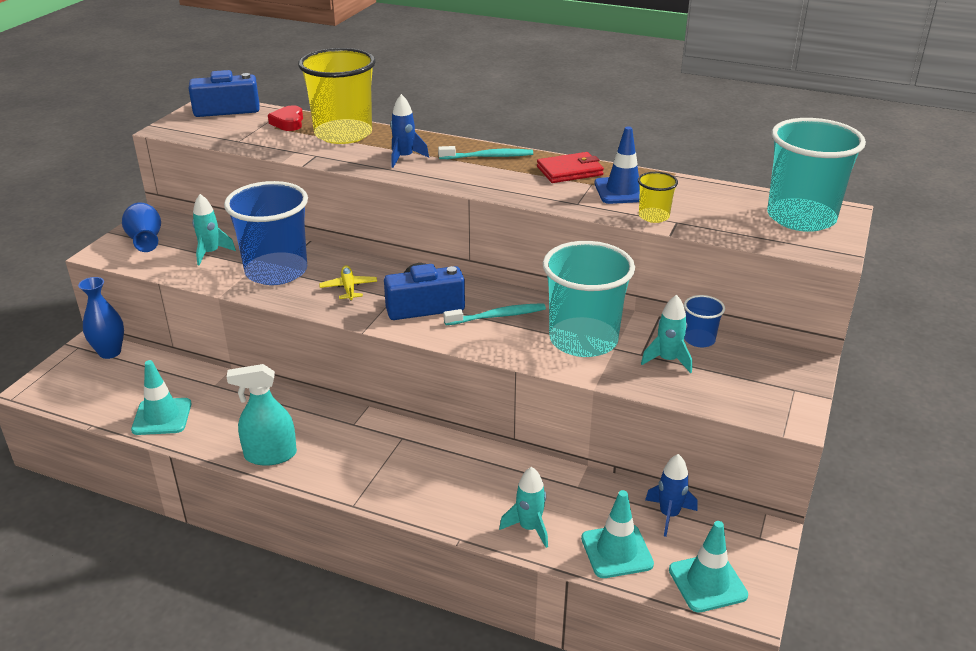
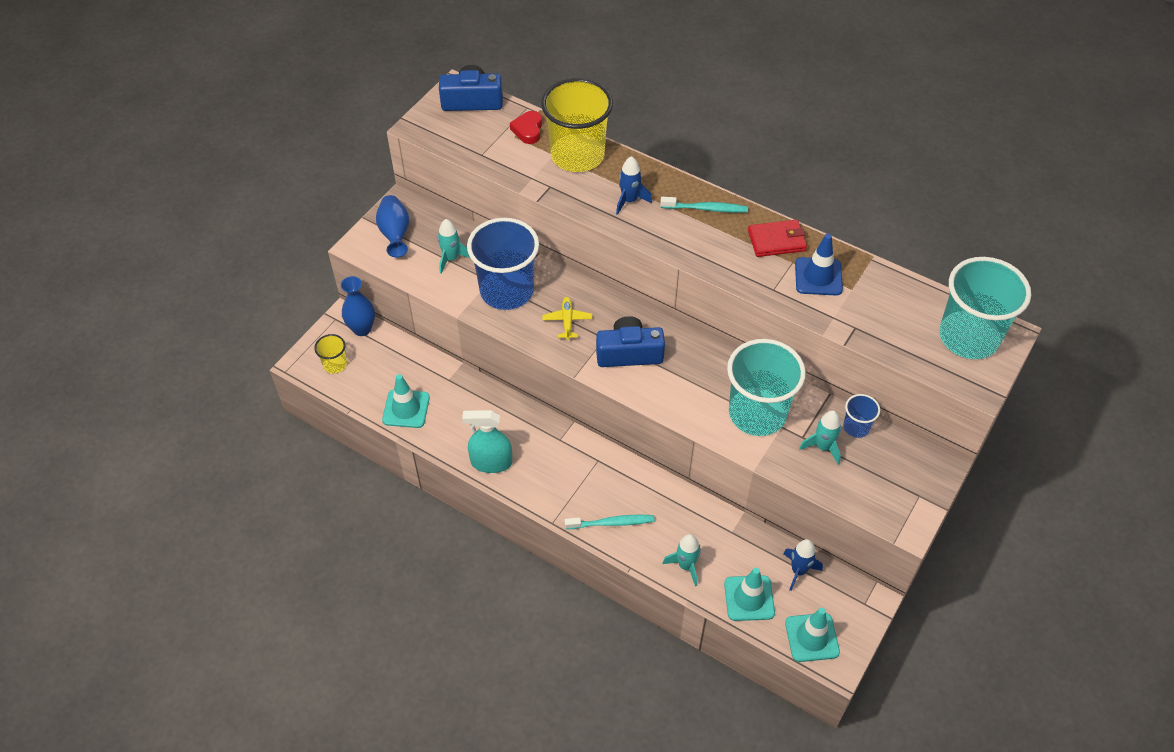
camera: 10 degrees right, 20 degrees up
turquoise toothbrush [443,303,546,325] -> turquoise toothbrush moved to [565,515,655,529]
yellow cup [638,172,678,223] -> yellow cup moved to [314,334,347,374]

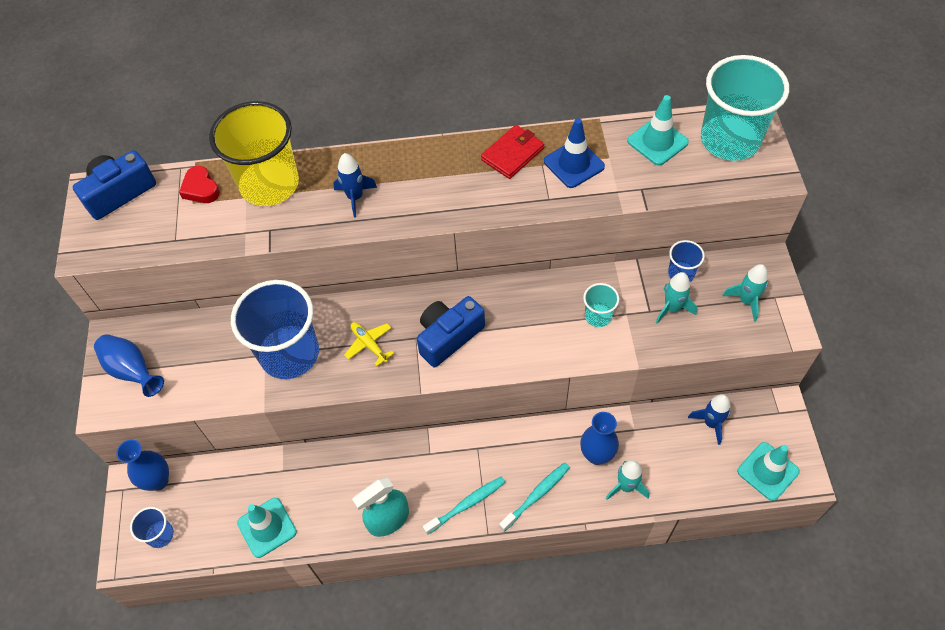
camera: 35 degrees left, 5 degrees up
yellow cup [314,334,347,374] -> blue cup [130,507,174,548]
turquoise rocket [438,219,470,274] -> turquoise rocket moved to [723,264,768,322]
turquoise toothbrush [660,197,748,213] -> turquoise toothbrush moved to [423,476,506,535]
turquoise traffic cone [724,568,775,621] -> turquoise traffic cone moved to [627,95,689,166]
turquoise cup [727,339,806,436] -> turquoise cup [583,283,619,327], size x0.46
none -> blue vase [580,412,619,465]

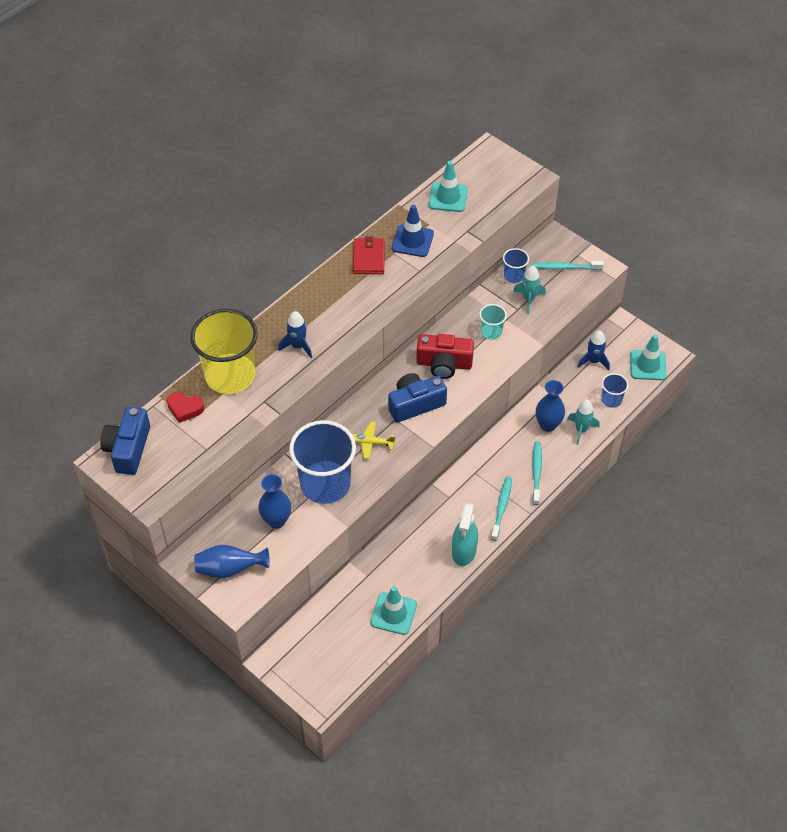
camera: 45 degrees left, 5 degrees down
blue vase [117,439,169,491] -> blue vase moved to [258,474,291,529]
blue cup [130,507,174,548] -> blue cup moved to [601,373,629,408]
blue camera [417,296,485,367] -> blue camera turned 60 degrees clockwise [388,373,447,423]
turquoise cup [701,55,789,161] -> none
turquoise rocket [723,264,768,322] -> turquoise toothbrush [532,261,604,270]
none -> red camera [416,334,474,379]

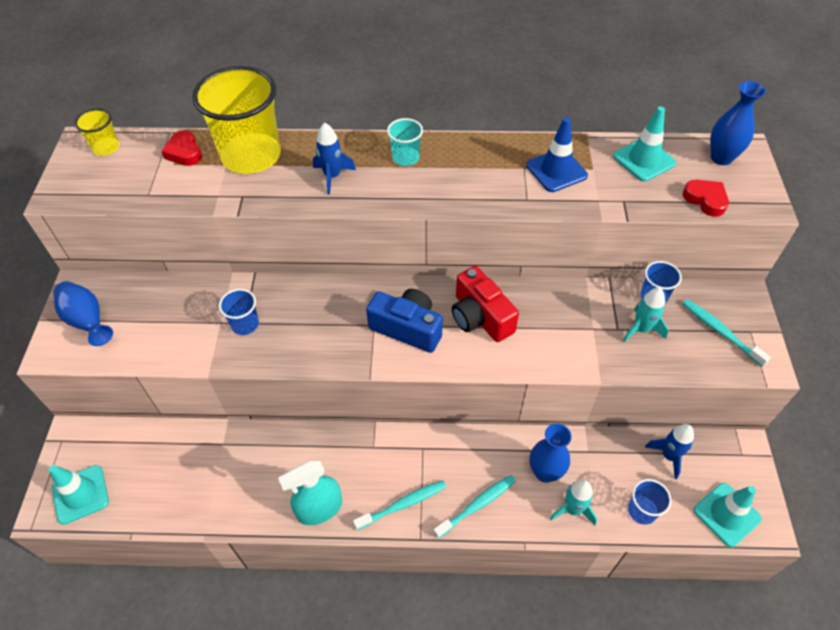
camera: 50 degrees right, 0 degrees up
blue camera [100,407,150,475] -> yellow cup [75,109,120,156]
blue vase [258,474,291,529] -> blue vase moved to [710,81,766,165]
blue cup [289,420,356,504] -> blue cup [219,289,259,335], size x0.46
yellow plane [352,422,395,459] -> none
red wallet [353,236,385,274] -> none
turquoise traffic cone [371,586,417,635] -> turquoise traffic cone moved to [49,465,109,525]
turquoise cup [479,304,507,339] -> turquoise cup moved to [387,118,423,166]
none -> red heart [683,180,729,217]

